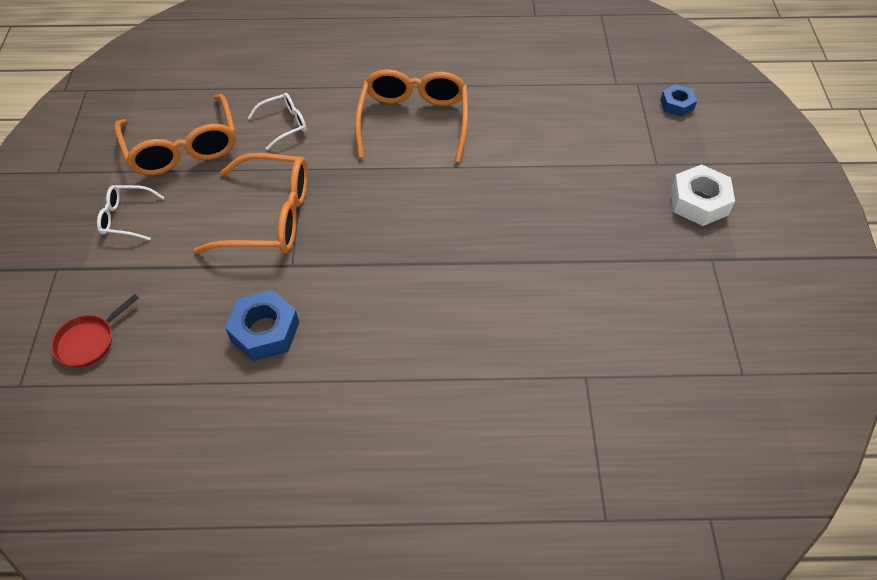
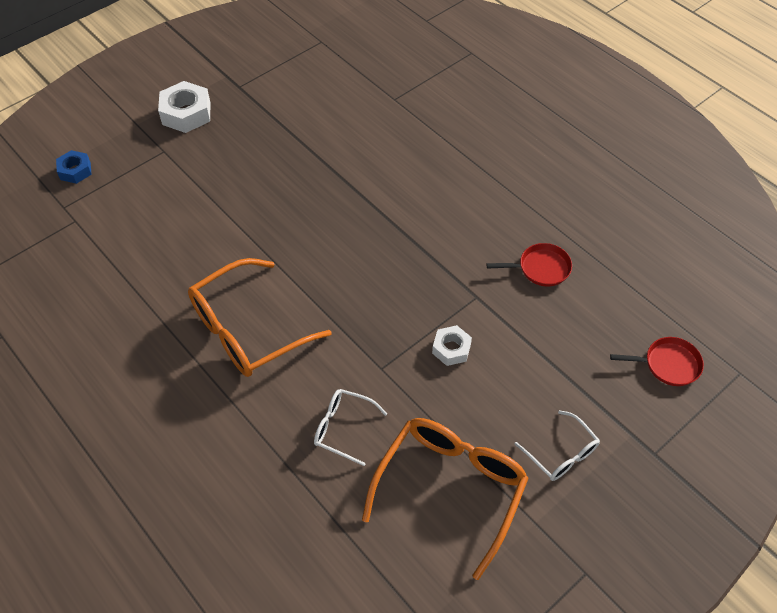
camera: 130 degrees left, 0 degrees up
orange glasses [194,153,308,254] -> white nut [432,325,472,366]
blue nut [225,290,299,361] -> red pan [486,243,572,286]

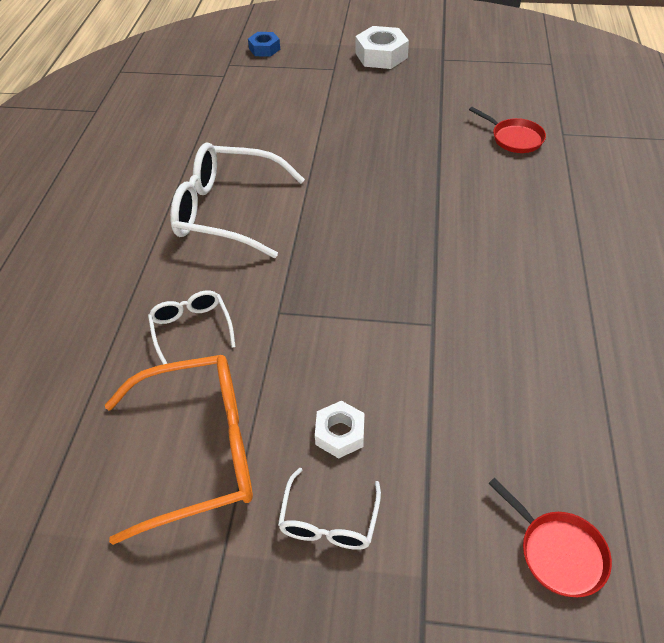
camera: 50 degrees right, 5 degrees down
orange glasses [188,258,332,377] -> white glasses [170,142,305,258]
white nut [432,325,472,366] -> white nut moved to [315,401,364,458]
red pan [486,243,572,286] -> red pan moved to [469,107,546,153]

